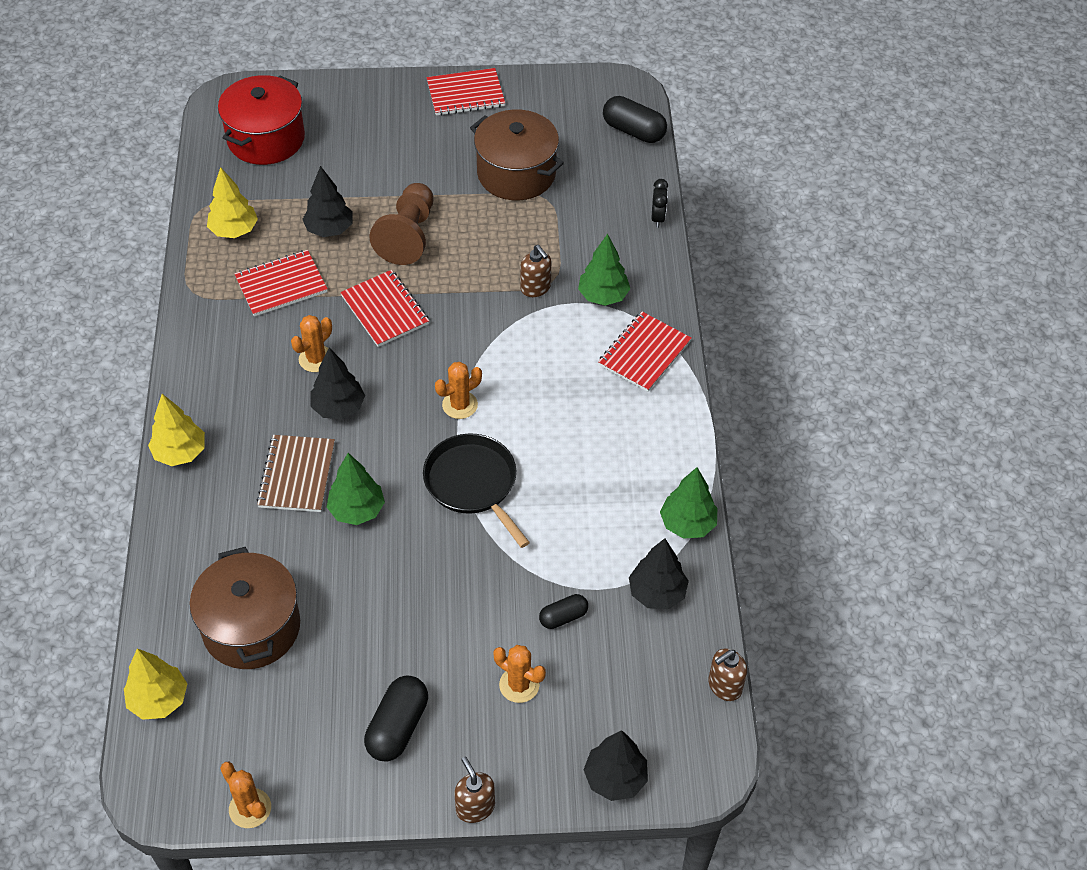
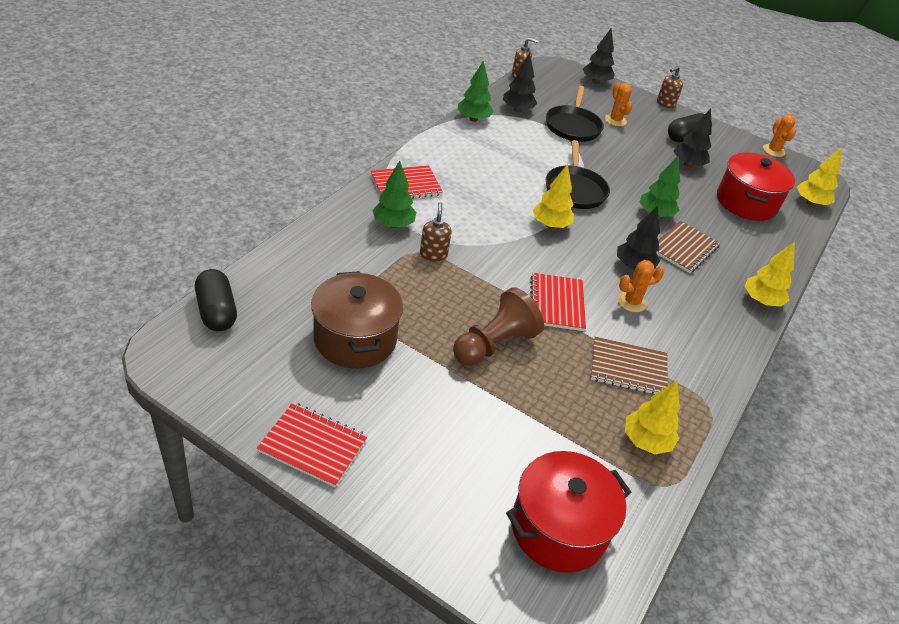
camera: 150 degrees left, 10 degrees down
brown pot [190,547,300,669] -> red pot [717,152,795,221]
red notebook [234,250,328,317] -> brown notebook [591,337,668,395]
black tree [302,166,352,237] -> black tree moved to [674,109,711,168]
orange cactus [435,362,482,419] -> yellow tree [533,164,574,228]
brown soap dispenser [454,757,495,823] -> brown soap dispenser turned 45 degrees clockwise [657,66,683,109]
black capsule [539,594,588,629] -> black pan [546,86,604,142]
black clock [651,179,668,228] -> none

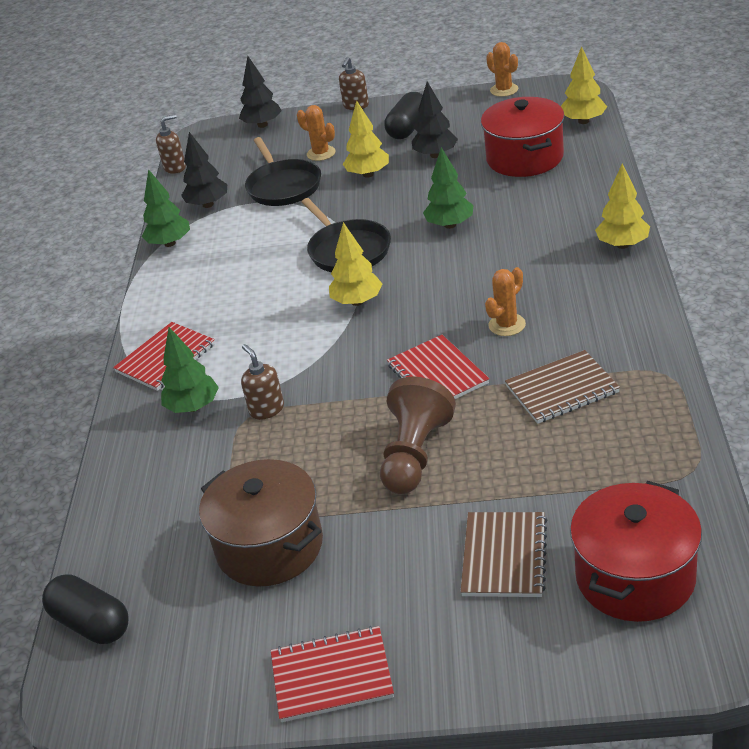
camera: 20 degrees left, 5 degrees down
black tree [617,206,660,270] -> none
yellow tree [625,381,680,454] -> yellow tree moved to [343,100,389,178]
brown notebook [656,221,720,273] -> brown notebook moved to [460,512,547,597]

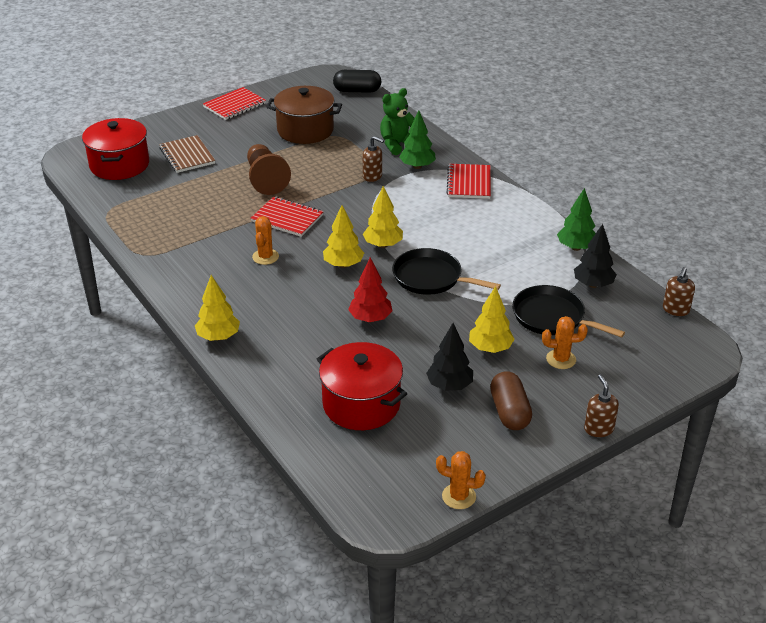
camera: 140 degrees right, 0 degrees up
black tree [239,56,282,128] -> none
black capsule [384,92,423,139] -> brown capsule [490,371,532,430]
green tree [423,147,473,229] -> red tree [348,257,392,322]
brown notebook [505,350,620,424] -> none
yellow tree [561,46,607,124] -> yellow tree moved to [323,205,364,268]
none -> green teddy bear [380,88,415,155]

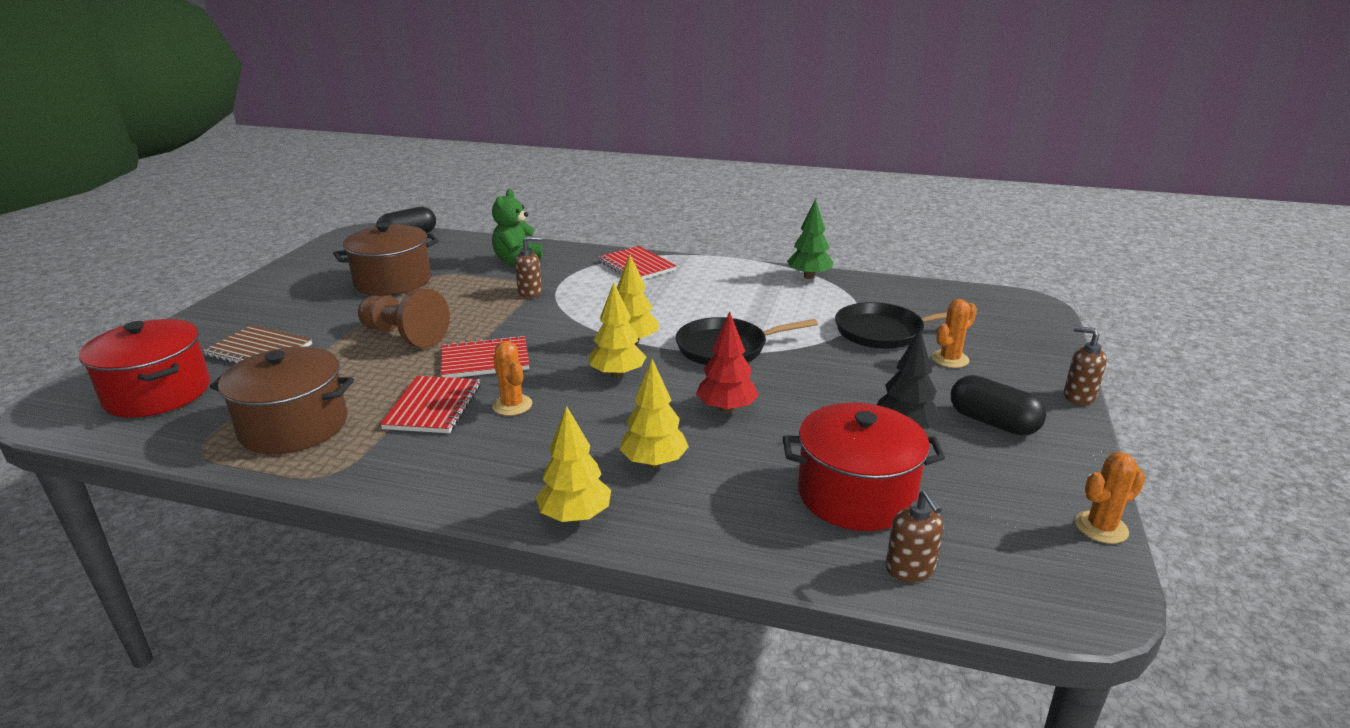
camera: 40 degrees left, 10 degrees down
red notebook [203,87,266,120] -> red notebook moved to [380,376,481,433]
green tree [399,110,436,169] -> none
yellow tree [469,286,515,353] -> yellow tree moved to [619,359,689,468]
brown capsule [490,371,532,430] -> black capsule [951,375,1046,435]
black tree [574,224,617,288] -> none
brown soap dispenser [663,267,695,316] -> brown soap dispenser moved to [886,490,944,582]
none -> brown pot [210,346,354,454]

